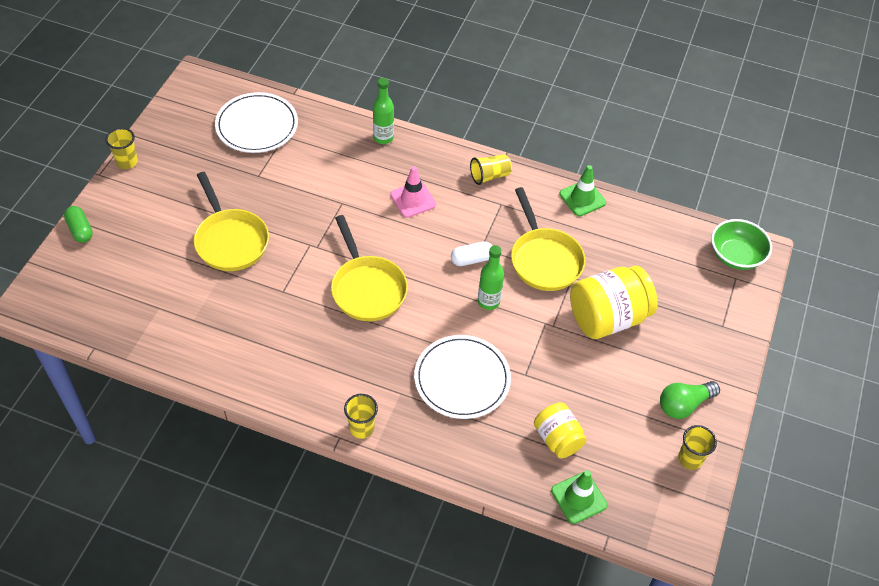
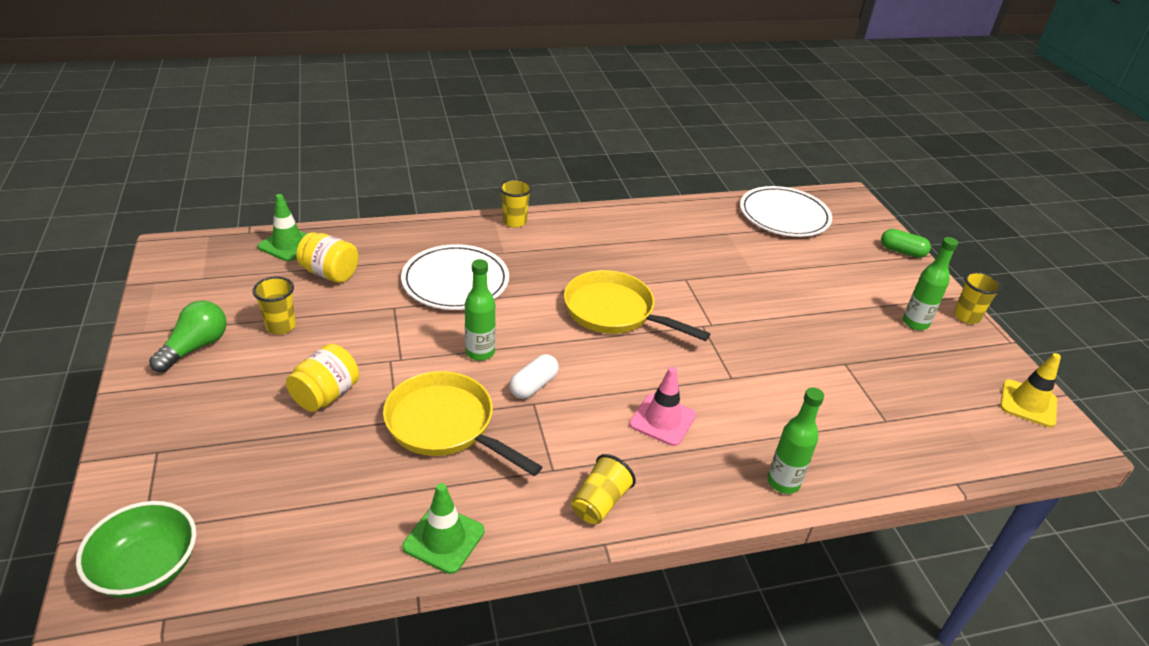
camera: 145 degrees right, 15 degrees down
yellow pan [194,172,269,271] -> none
white plate [215,92,298,153] -> white plate moved to [740,186,832,237]
yellow jar [570,265,658,339] -> yellow jar [286,344,359,412], size x0.59
yellow cup [678,425,717,470] -> yellow cup moved to [252,276,296,335]
none -> green bottle [903,237,958,330]
none -> yellow traffic cone [1000,353,1061,427]

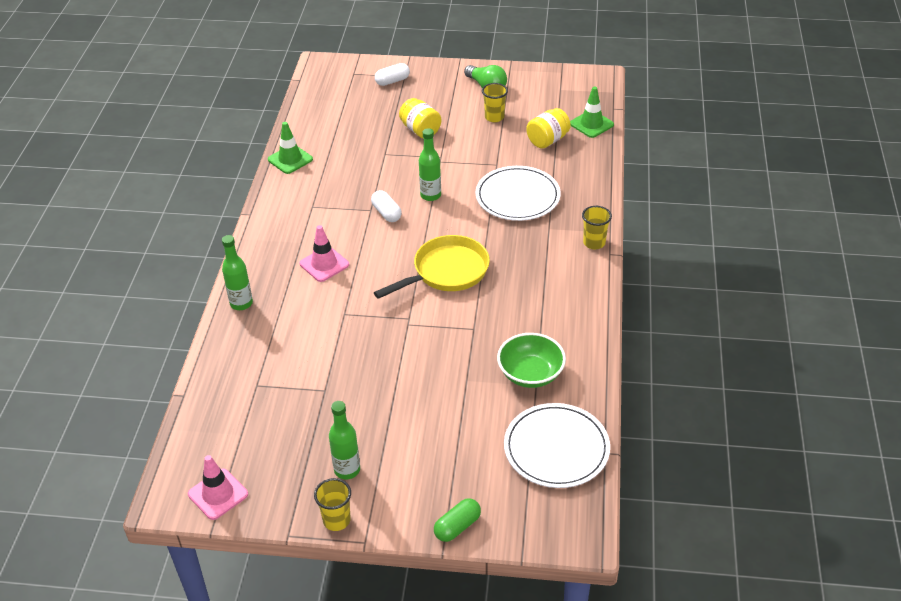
camera: 115 degrees right, 5 degrees up
green bowl [76,501,196,598] -> green bowl moved to [497,333,566,388]
yellow pan [383,371,542,476] -> none
yellow cup [571,454,636,524] -> none
yellow traffic cone [1000,353,1061,427] -> pink traffic cone [188,455,248,520]
none -> white capsule [375,63,410,86]

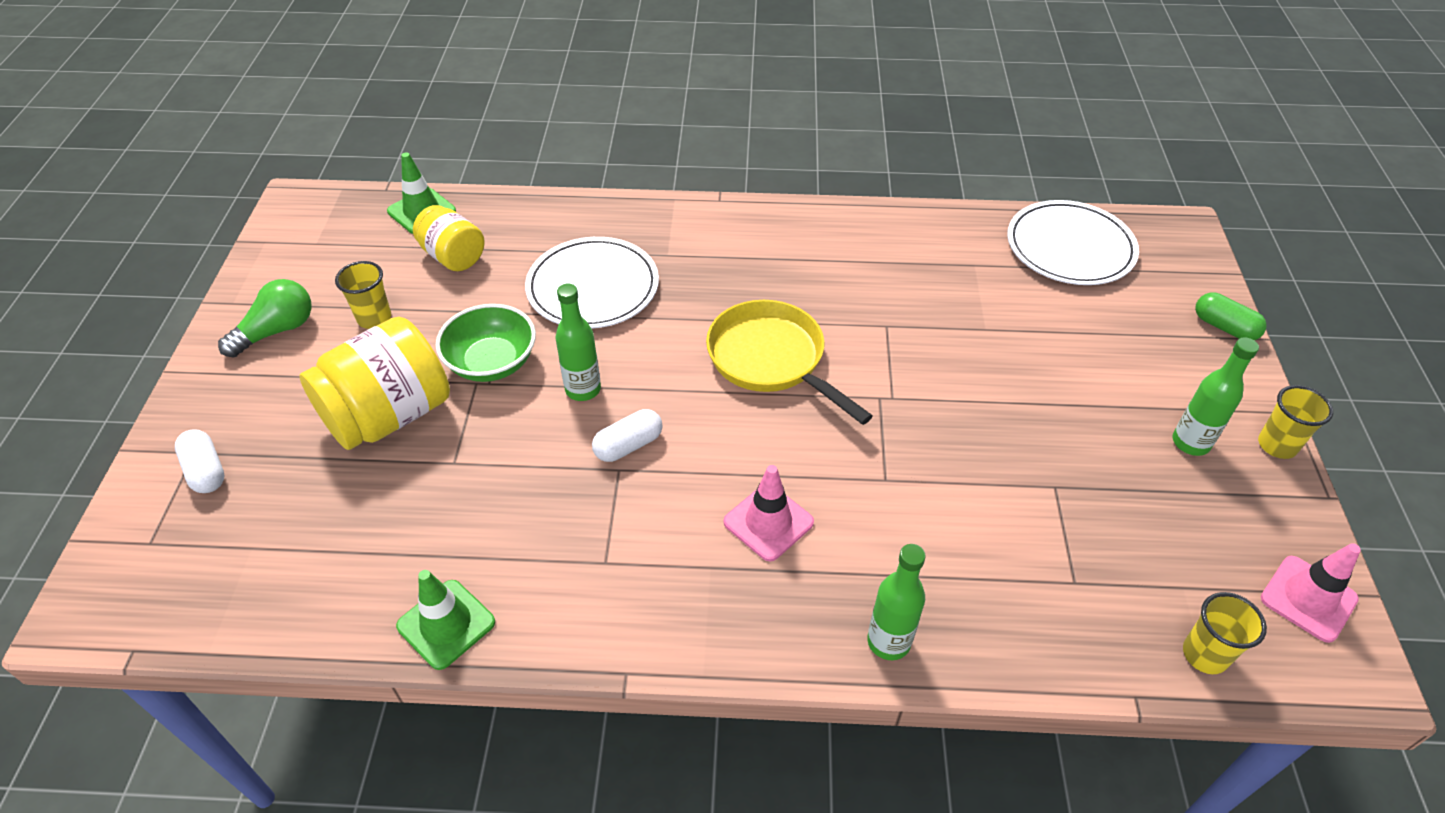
camera: 95 degrees left, 5 degrees up
yellow jar [399,98,441,138] -> yellow jar [299,317,450,450], size x1.68
green bowl [497,333,566,388] -> green bowl moved to [436,304,536,382]
yellow cup [582,206,612,250] -> yellow cup moved to [1183,592,1267,674]

